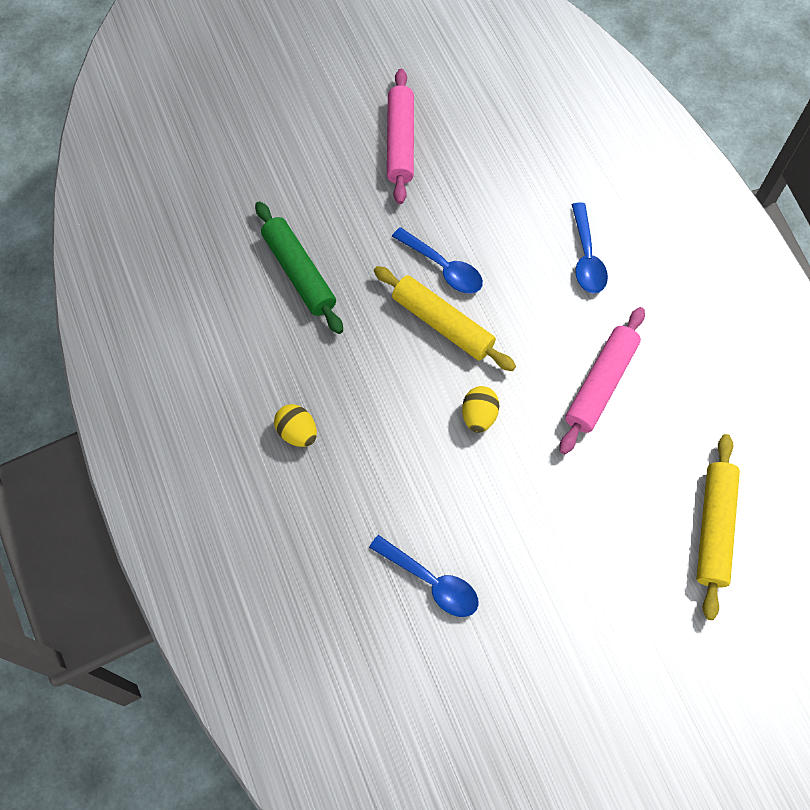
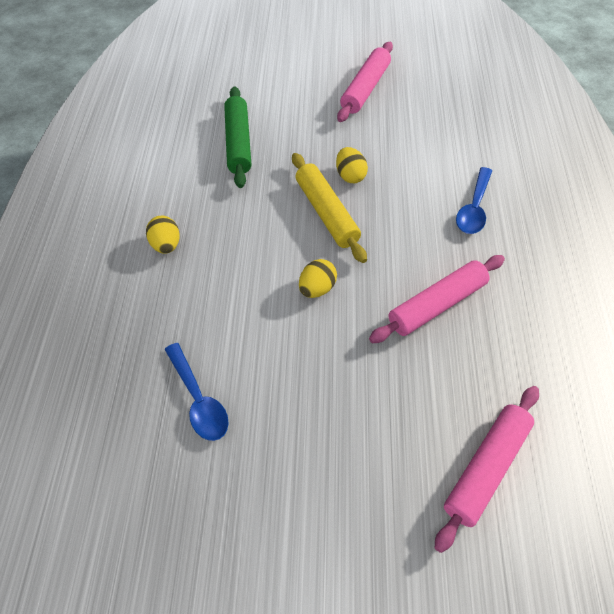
camera: 25 degrees right, 10 degrees down
blue spoon [392,227,483,294] -> yellow egg [336,147,368,183]
yellow rolling pin [696,434,740,620] -> pink rolling pin [435,386,539,553]

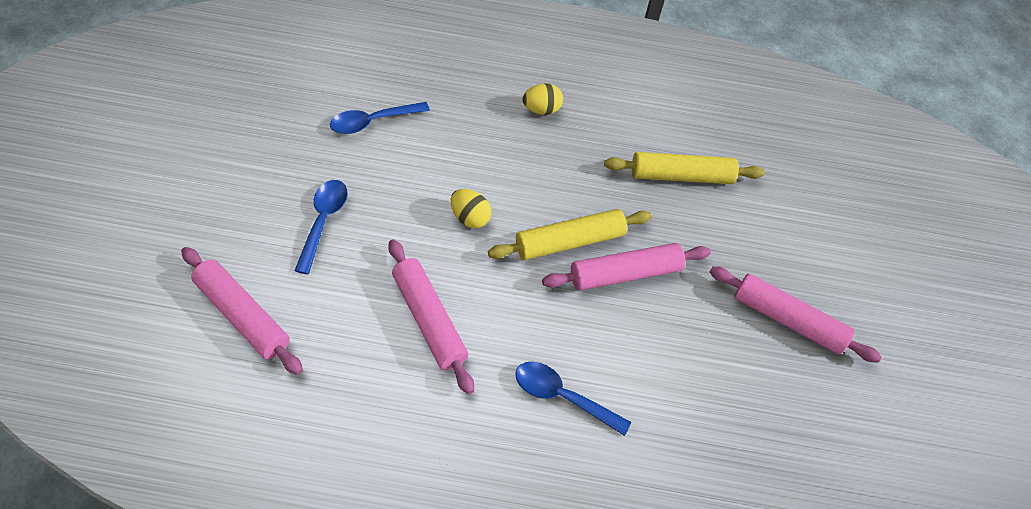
camera: 90 degrees right, 0 degrees up
green rolling pin [224,86,251,188] -> yellow rolling pin [604,152,765,184]
yellow egg [336,147,368,183] -> pink rolling pin [542,243,711,291]
none -> blue spoon [294,180,348,274]

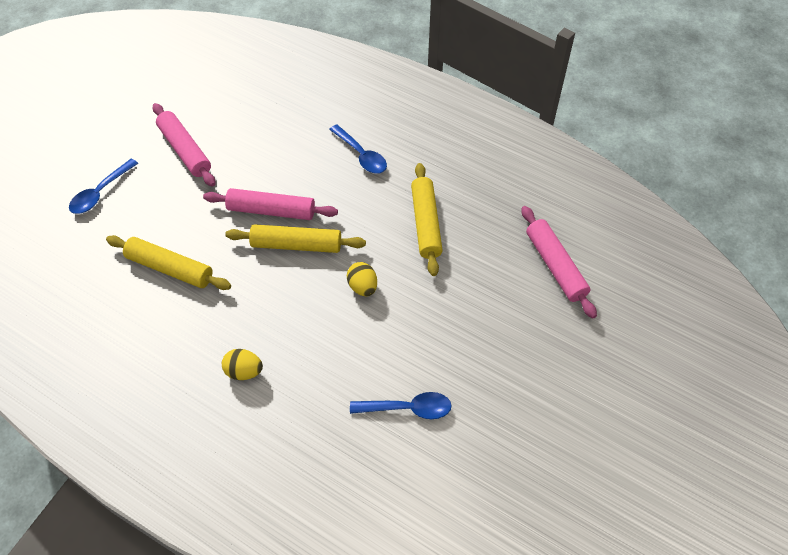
camera: 150 degrees left, 0 degrees up
blue spoon [294,180,348,274] -> blue spoon moved to [69,159,138,214]
pink rolling pin [388,239,474,395] -> yellow rolling pin [411,163,443,276]

